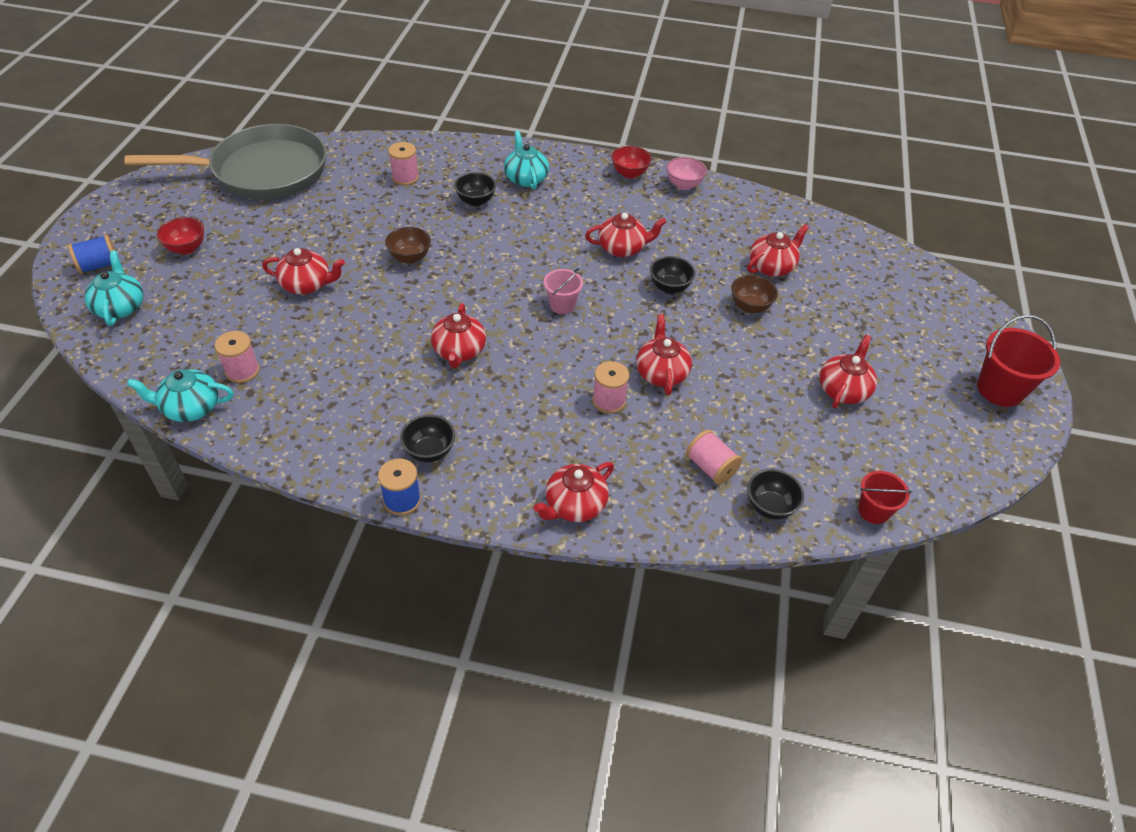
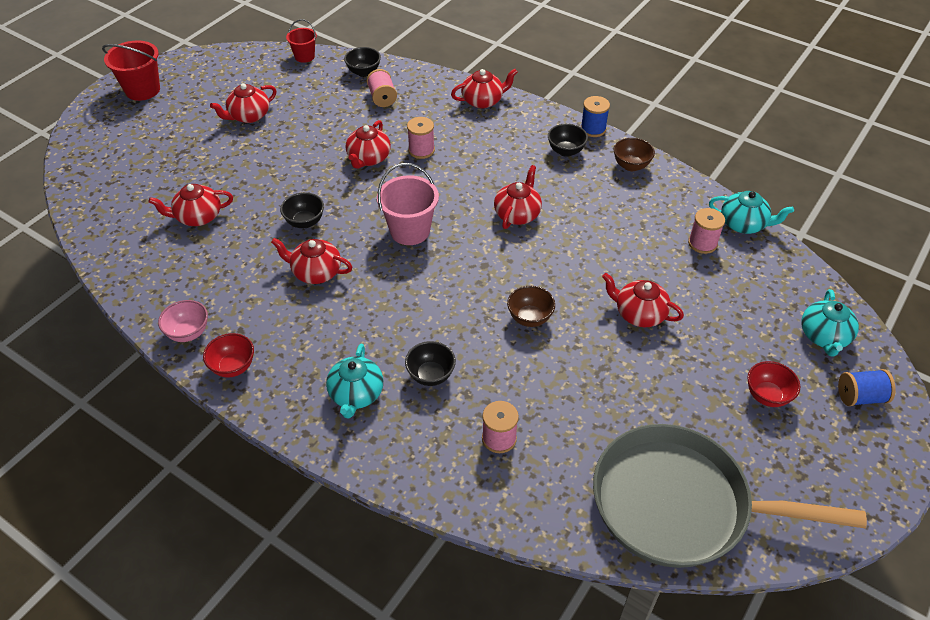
camera: 155 degrees left, 0 degrees up
pink bucket [544,268,583,314] -> pink bucket [377,163,439,245], size x1.64
brown bowl [731,275,778,313] -> brown bowl moved to [613,138,655,171]

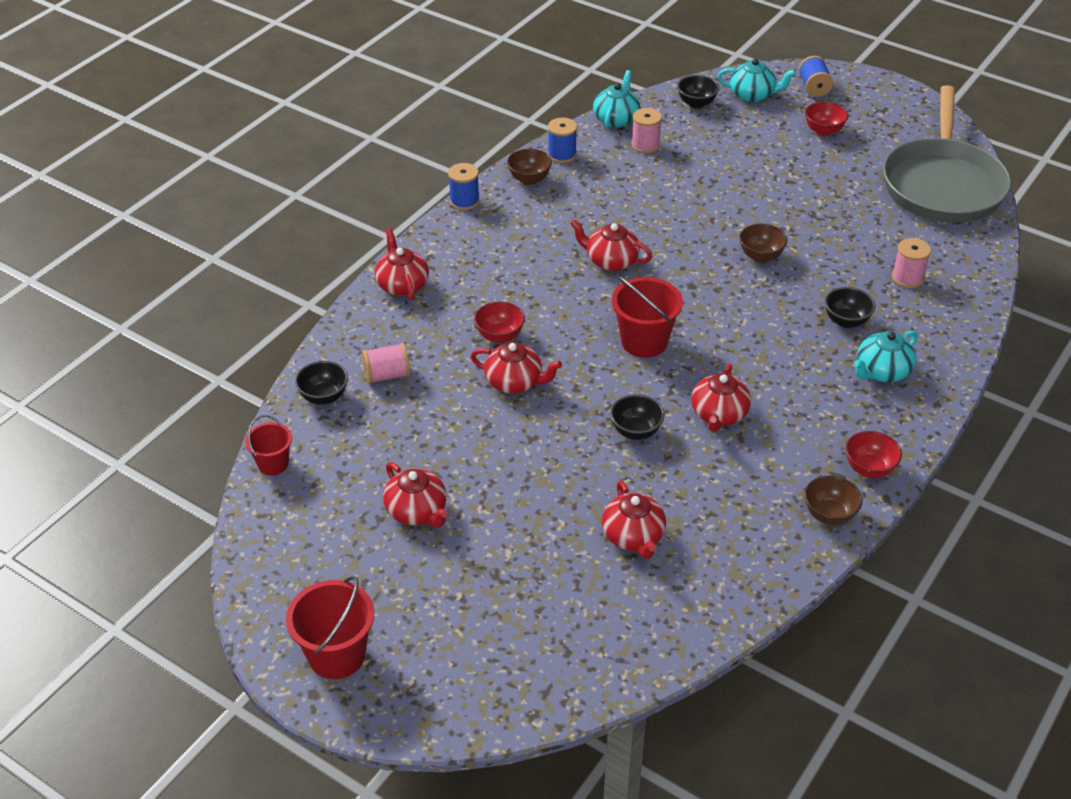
camera: 90 degrees left, 5 degrees down
pink bowl [158,300,208,342] -> brown bowl [804,476,862,525]
turquoise teapot [326,344,383,418] -> turquoise teapot turned 135 degrees clockwise [854,331,918,382]
pink bucket [377,163,439,245] -> red bucket [612,276,683,358]
pink spool [407,117,435,159] -> red bowl [474,301,525,343]
black bowl [548,123,588,157] -> black bowl moved to [677,75,719,109]
red teapot [602,273,684,327] -> none
none -> blue spool [548,118,577,163]

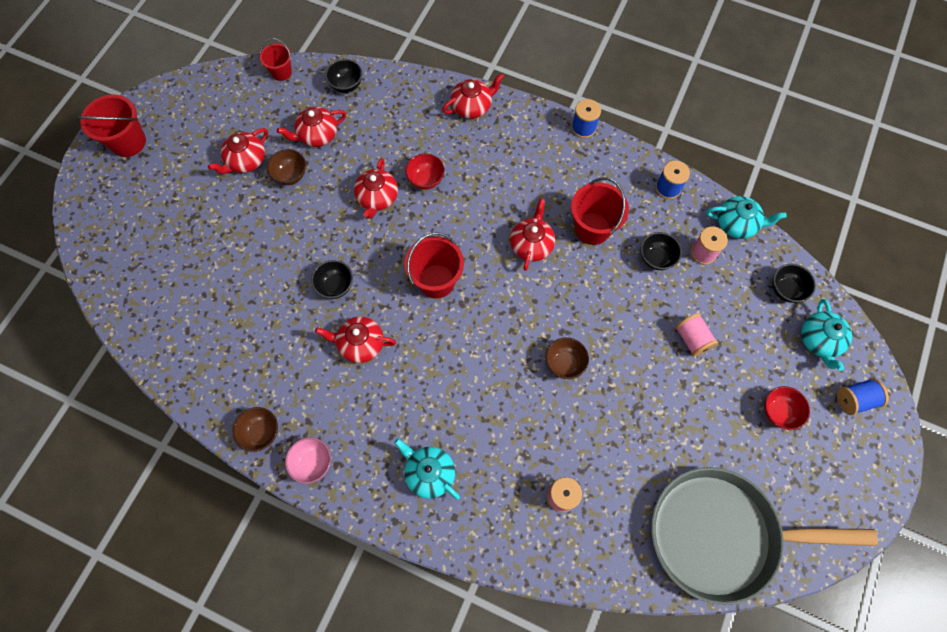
camera: 80 degrees right, 25 degrees up
pink spool [362,343,410,384] -> pink spool moved to [675,313,718,357]
brown bowl [507,149,552,185] -> brown bowl moved to [267,149,306,185]
red teapot [602,480,666,559] -> red teapot moved to [277,107,346,147]
black bowl [825,287,875,328] -> black bowl moved to [640,232,682,270]
red bowl [846,431,902,478] -> pink bowl [285,437,331,484]
none -> red bucket [571,177,629,245]

